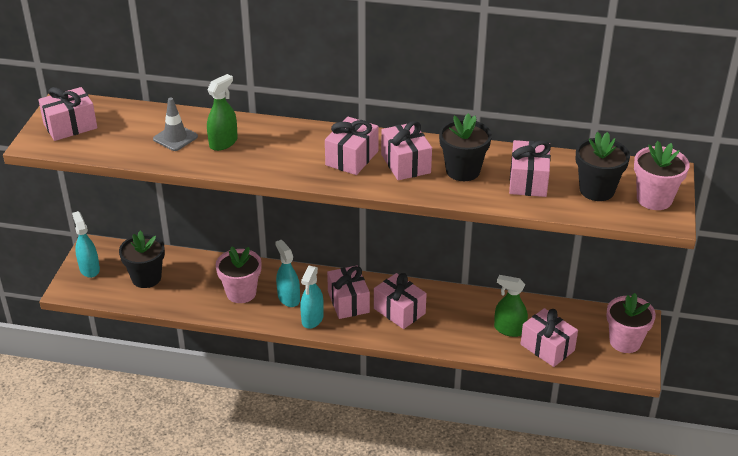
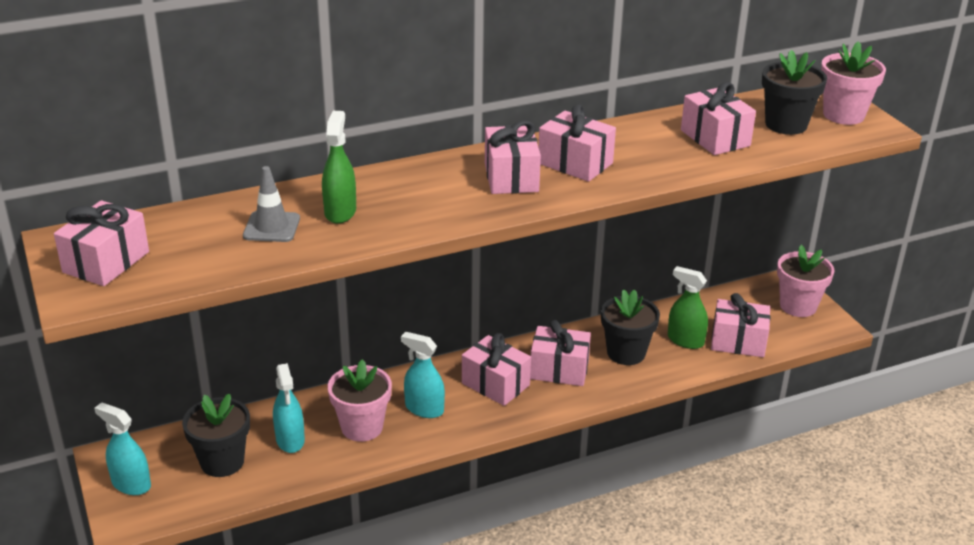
camera: 35 degrees left, 5 degrees down
turquoise spray bottle [300,266,324,329] -> turquoise spray bottle moved to [273,363,305,453]
black flower pot [439,113,492,181] -> black flower pot moved to [601,289,660,365]
green spray bottle [494,275,528,337] -> green spray bottle turned 45 degrees clockwise [668,266,708,349]

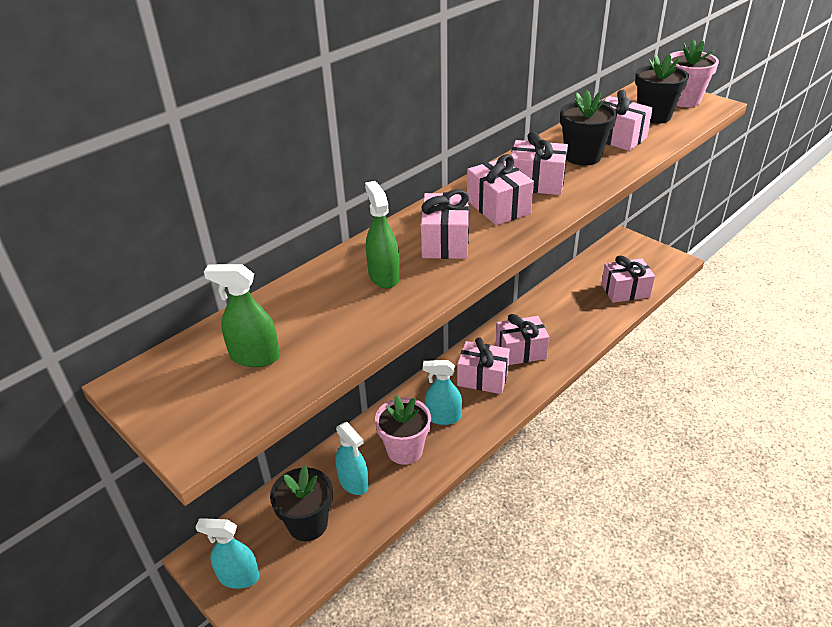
camera: 20 degrees left, 5 degrees up
pink gift [54,200,149,286] -> pink gift moved to [421,189,469,259]
grey traffic cone [243,166,300,242] -> none
black flower pot [601,289,660,365] -> black flower pot moved to [560,90,617,166]
green spray bottle [668,266,708,349] -> green spray bottle moved to [204,264,280,367]
pink flower pot [777,245,835,317] -> none

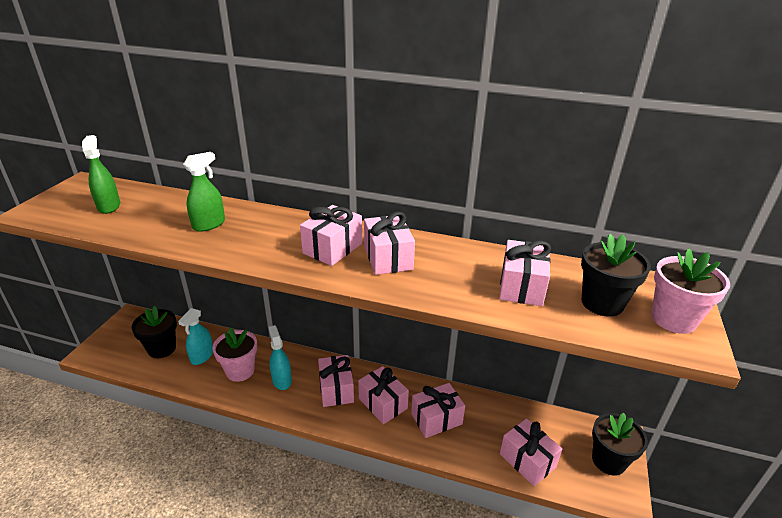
camera: 60 degrees right, 5 degrees down
turquoise spray bottle [196,518,260,589] -> none
pink gift [421,189,469,259] -> pink gift moved to [411,383,465,438]
black flower pot [560,90,617,166] -> black flower pot moved to [592,412,648,475]

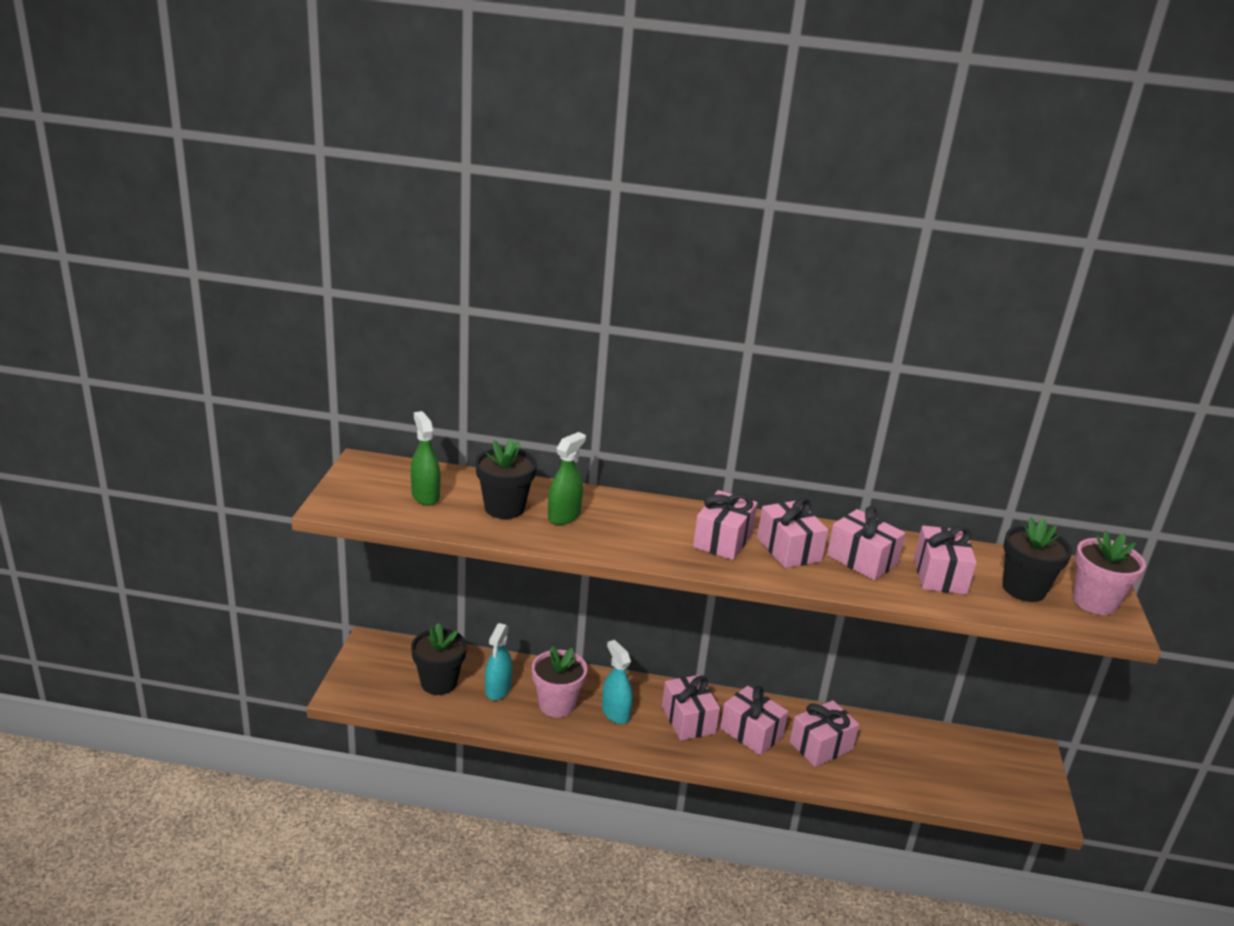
camera: 10 degrees left, 5 degrees down
pink gift [500,418,562,486] -> pink gift moved to [827,506,905,580]
black flower pot [592,412,648,475] -> black flower pot moved to [475,439,537,519]

